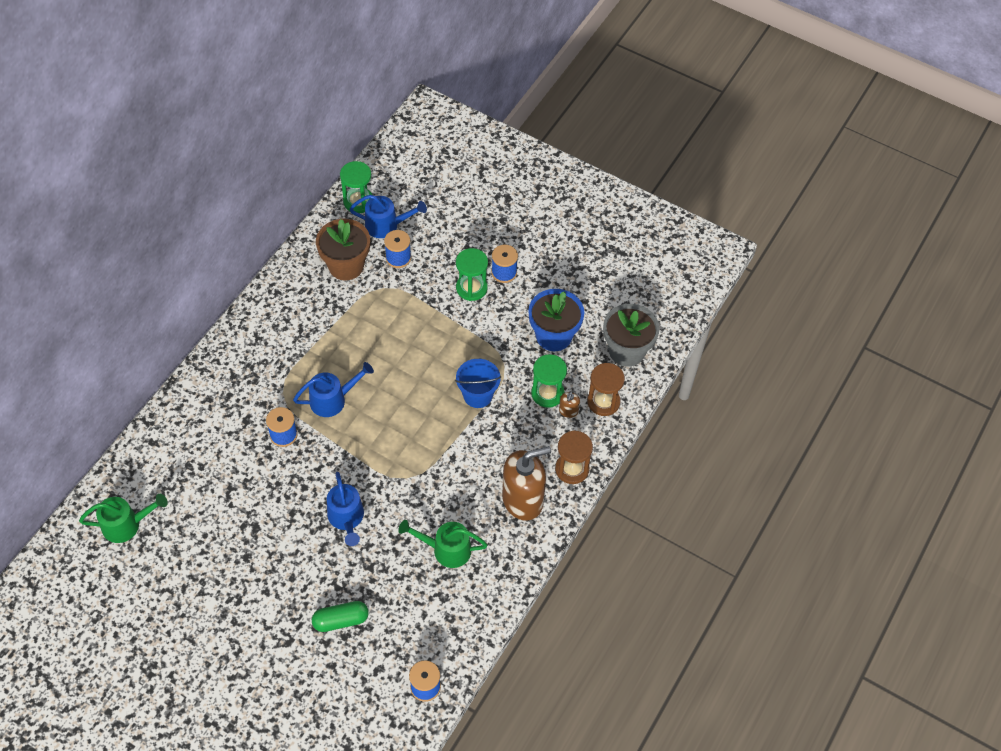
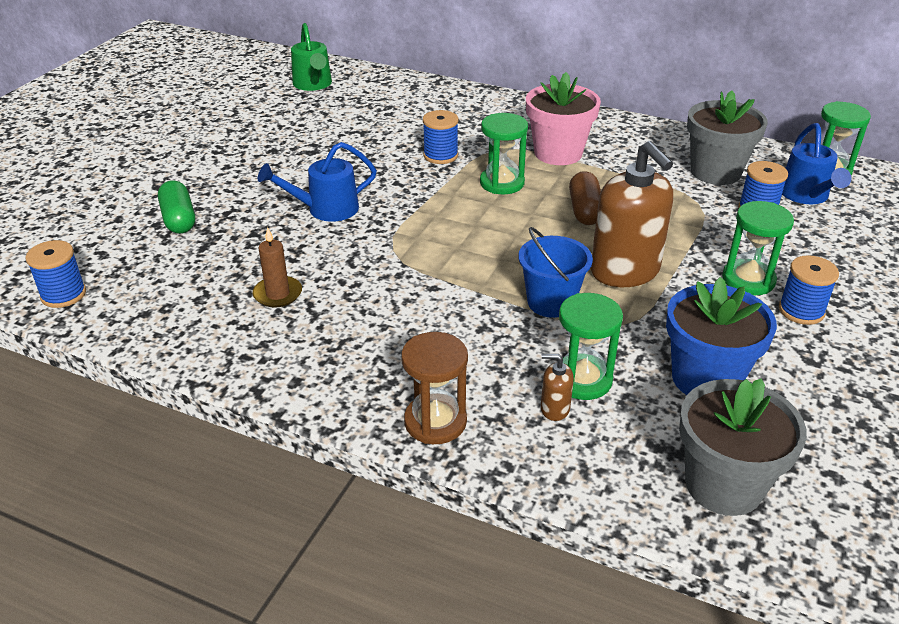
camera: 85 degrees right, 20 degrees down
blue watering can [293,362,374,417] -> green hourglass [480,113,528,194]
brown flower pot [316,219,370,280] -> grey flower pot [687,91,768,185]
green watering can [398,520,488,568] -> brown candle [252,227,302,308]
brown soap dispenser [502,446,551,521] -> brown soap dispenser moved to [591,141,673,287]
brown hourglass [587,363,625,416] -> none
none -> pink flower pot [526,72,601,165]
none -> brown capsule [569,171,601,225]

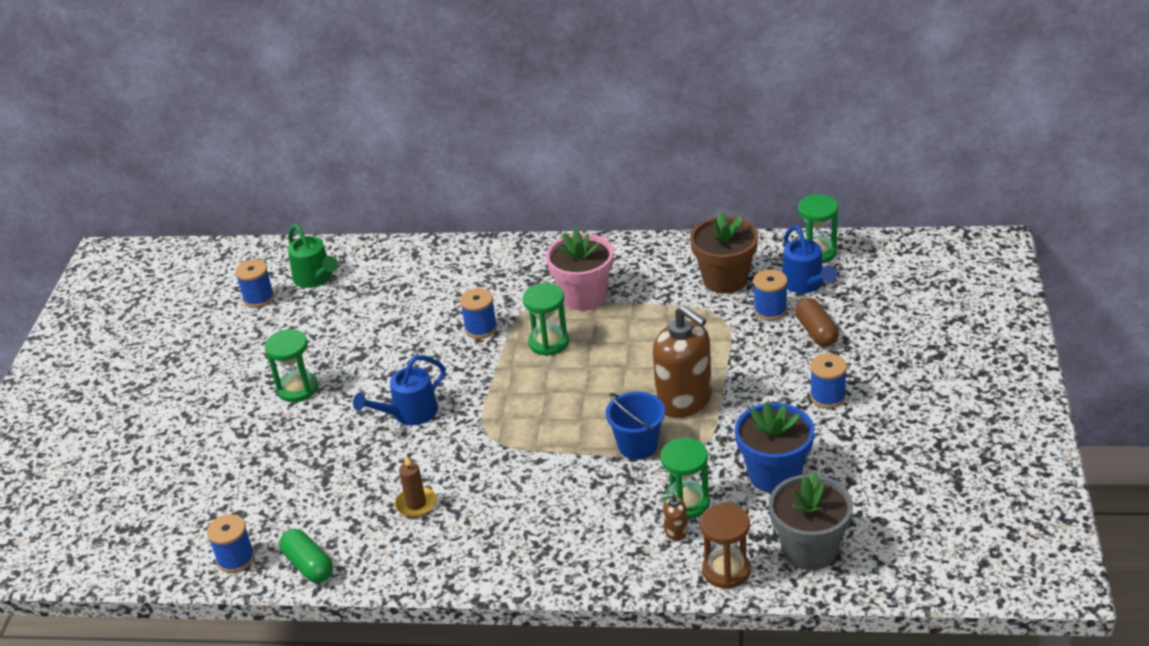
camera: 15 degrees left, 0 degrees up
green capsule [158,180,195,234] -> green capsule moved to [279,529,333,583]
brown hourglass [401,332,468,444] -> brown hourglass moved to [700,503,751,589]
brown capsule [569,171,601,225] -> brown capsule moved to [795,298,839,347]
grey flower pot [687,91,768,185] -> brown flower pot [690,212,758,294]
green hourglass [722,201,794,295] -> green hourglass moved to [265,329,318,402]
none -> blue spool [235,259,274,308]

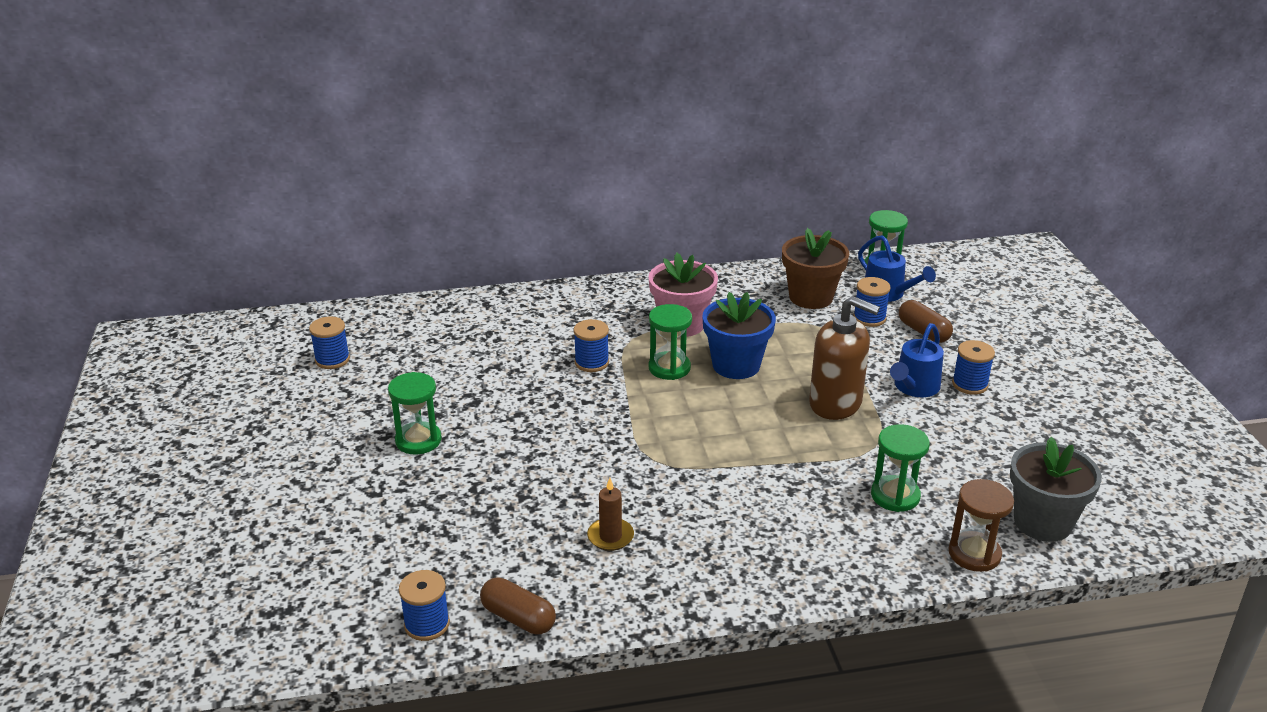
camera: 20 degrees left, 5 degrees down
green capsule [279,529,333,583] -> brown capsule [480,577,556,634]
green watering can [288,224,338,288] -> none
blue watering can [353,355,446,425] -> blue watering can moved to [890,323,944,397]
blue bucket [606,392,665,460] -> none
brown soap dispenser [660,492,687,541] -> none
blue flower pot [735,402,814,493] -> blue flower pot moved to [702,292,776,379]

